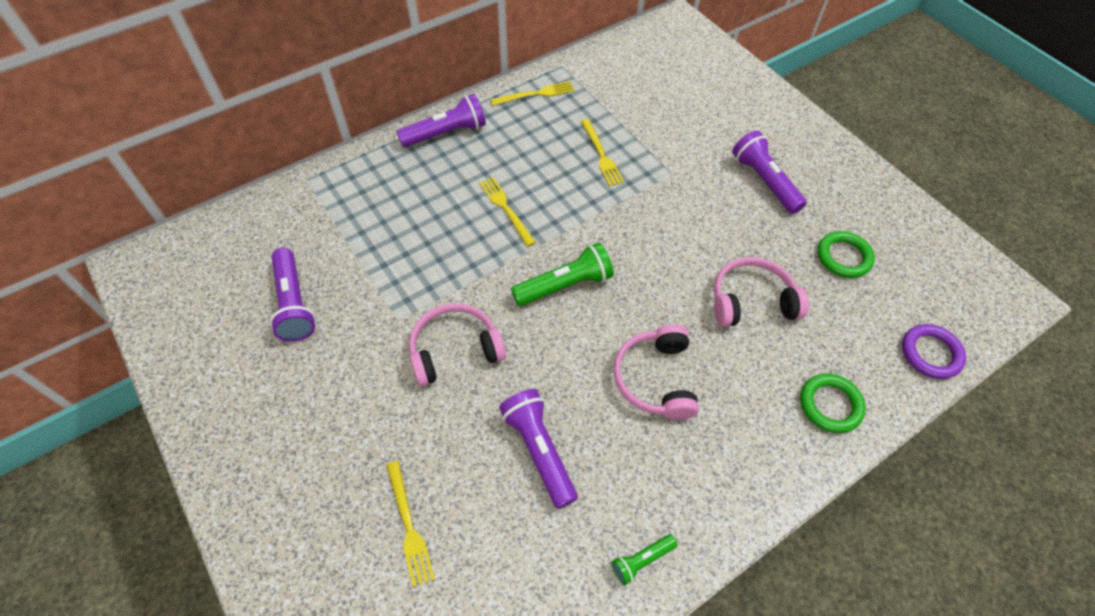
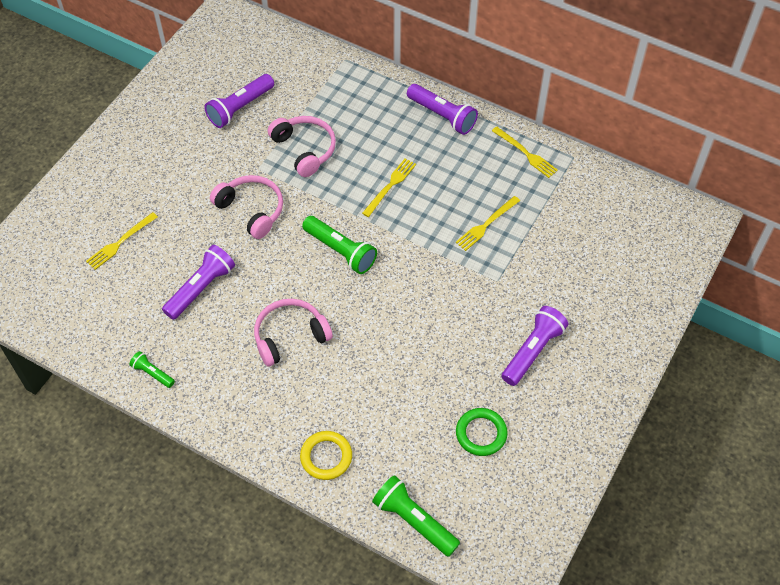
camera: 65 degrees right, 0 degrees up
pink headphones [714,257,809,327] -> pink headphones moved to [268,116,336,177]
green ring [800,373,866,433] -> yellow ring [300,431,352,480]
purple ring [902,324,966,379] -> green flashlight [372,475,460,557]

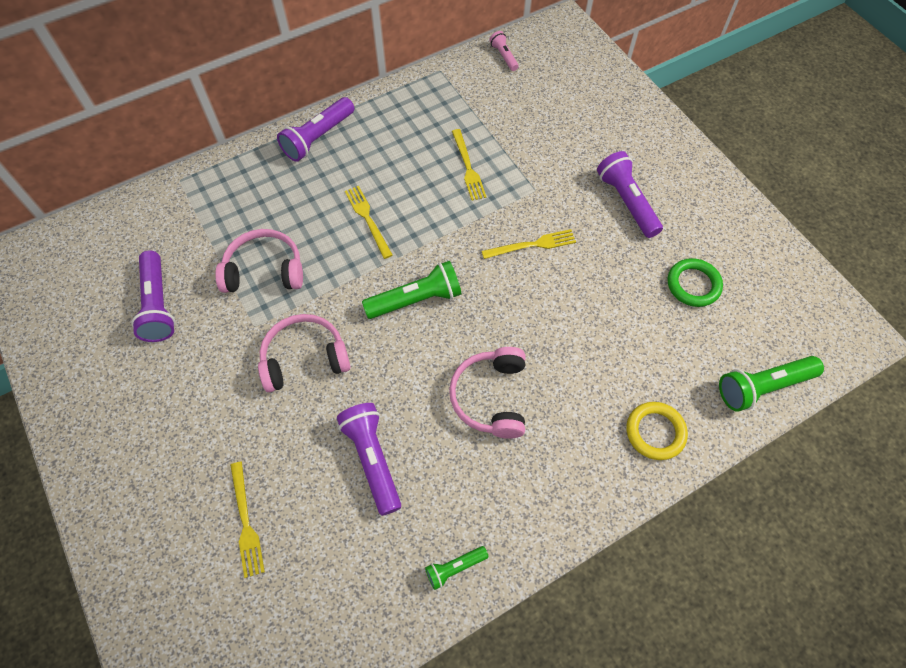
camera: 60 degrees left, 5 degrees up
purple flashlight [407,84,478,135] -> purple flashlight turned 150 degrees clockwise [277,97,354,162]
yellow fork [492,126,558,178] -> yellow fork moved to [482,229,576,259]
none -> pink flashlight [489,31,519,71]

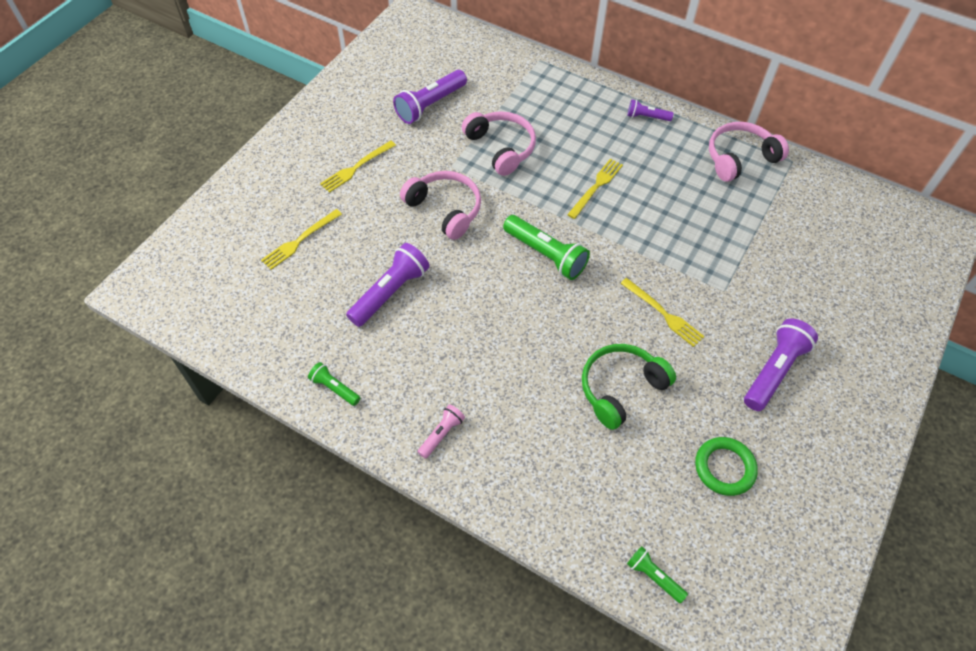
camera: 60 degrees right, 5 degrees down
purple flashlight [277,97,354,162] -> purple flashlight [628,99,674,121], size x0.55
pink headphones [449,347,526,439] -> pink headphones moved to [709,122,789,182]
yellow fork [452,129,486,201] -> yellow fork moved to [320,141,396,193]
pink flashlight [489,31,519,71] -> pink flashlight moved to [418,405,465,459]
yellow ring [626,402,688,460] -> none
green flashlight [719,356,824,412] -> green flashlight [627,546,688,603], size x0.55
none -> green headphones [582,344,676,430]

